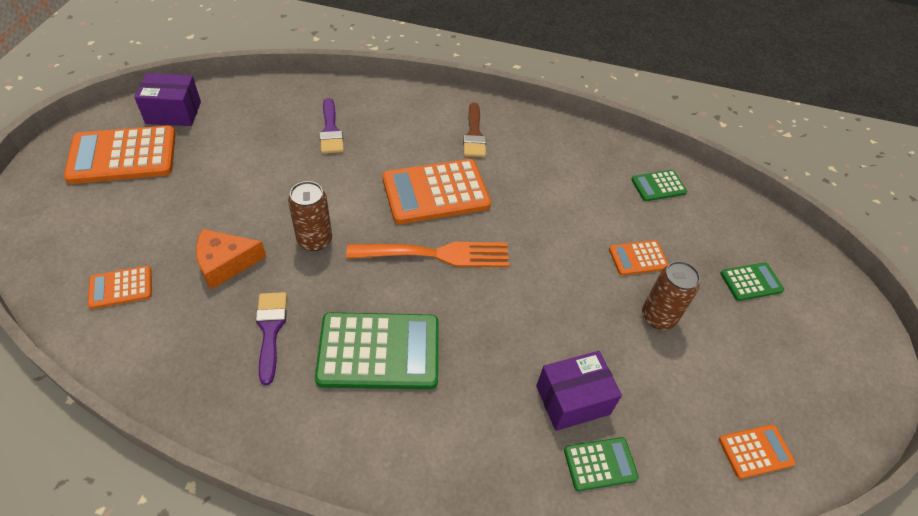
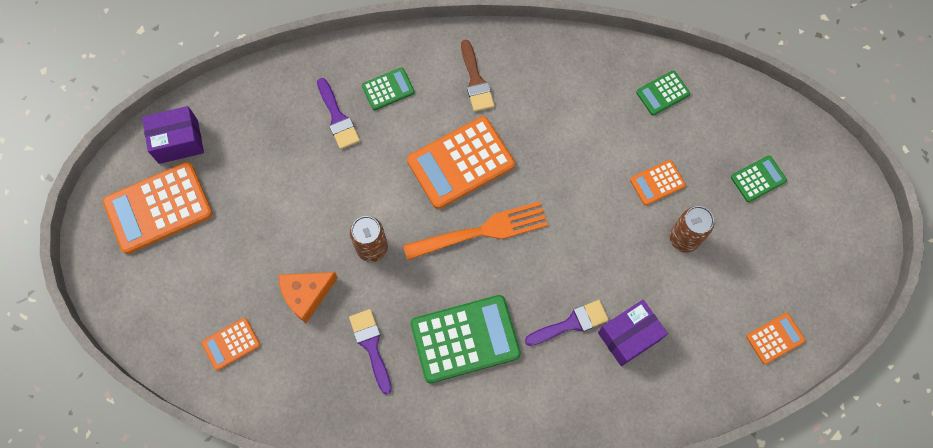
camera: 10 degrees left, 20 degrees up
green calculator [564,437,639,491] -> green calculator moved to [362,68,415,110]
none -> purple brush [525,300,609,346]

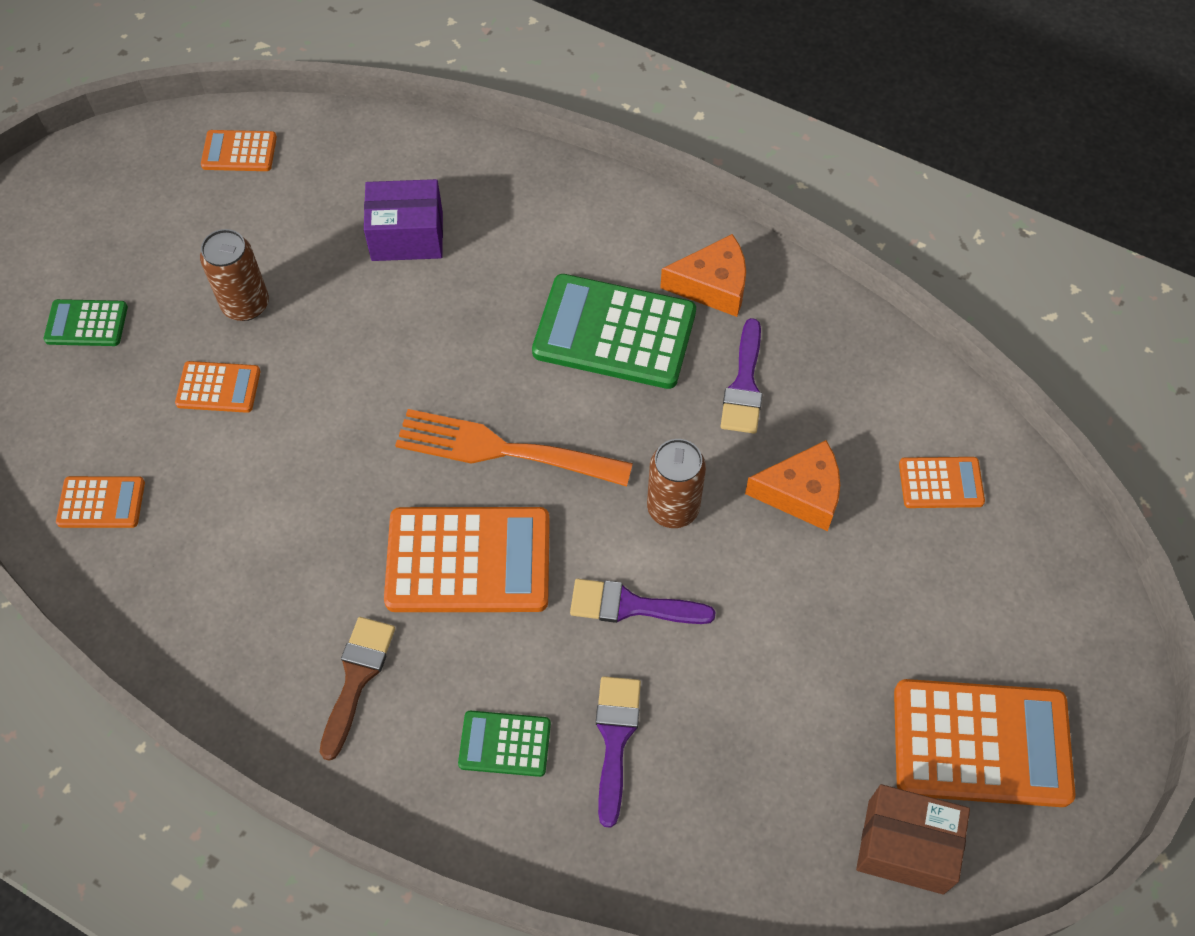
camera: 150 degrees left, 10 degrees down
purple box [142,106,204,164] -> brown box [856,784,970,894]
purple brush [525,300,609,346] -> purple brush moved to [570,579,715,624]
green calculator [636,71,690,115] -> orange calculator [56,476,145,528]
none -> orange cheese [660,234,746,317]

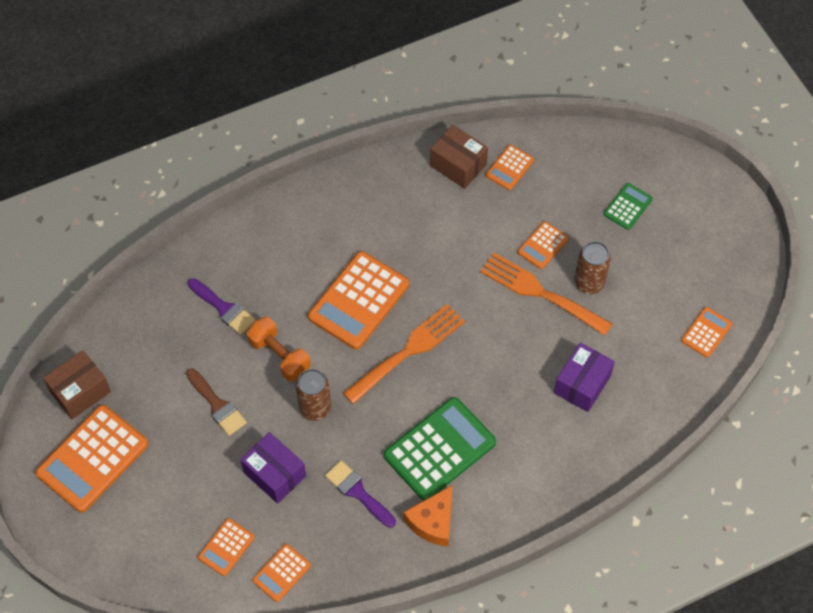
camera: 125 degrees right, 0 degrees up
brown brush [320,617,395,761] -> brown brush moved to [186,368,247,436]
green calculator [458,711,551,777] -> none
purple brush [570,579,715,624] -> orange dumbbell [247,317,311,382]
orange cheese [745,440,840,531] -> purple box [240,432,306,504]
none -> orange calculator [253,544,311,602]
none -> brown box [430,125,488,189]
none -> orange fork [480,252,612,336]

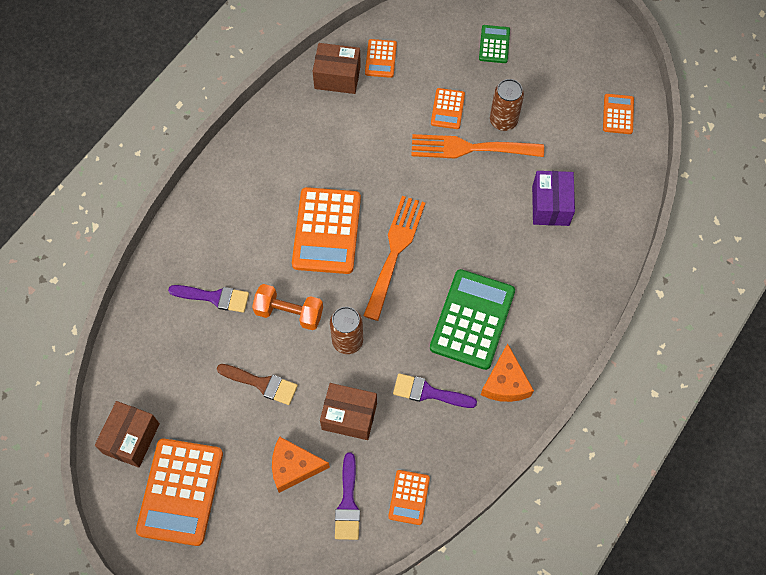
camera: 30 degrees left, 5 degrees up
orange calculator [198,518,254,576] -> purple brush [335,452,360,540]
purple box [240,432,306,504] -> brown box [320,383,377,440]
none -> orange cheese [272,436,330,493]

